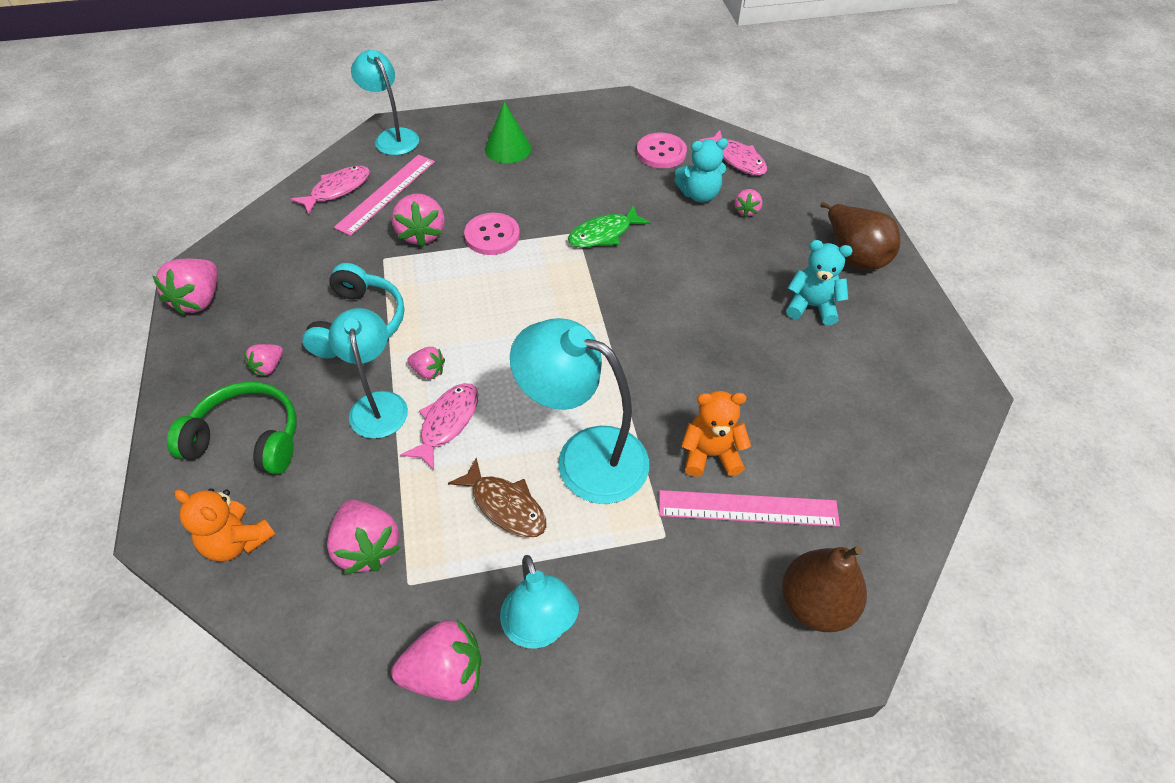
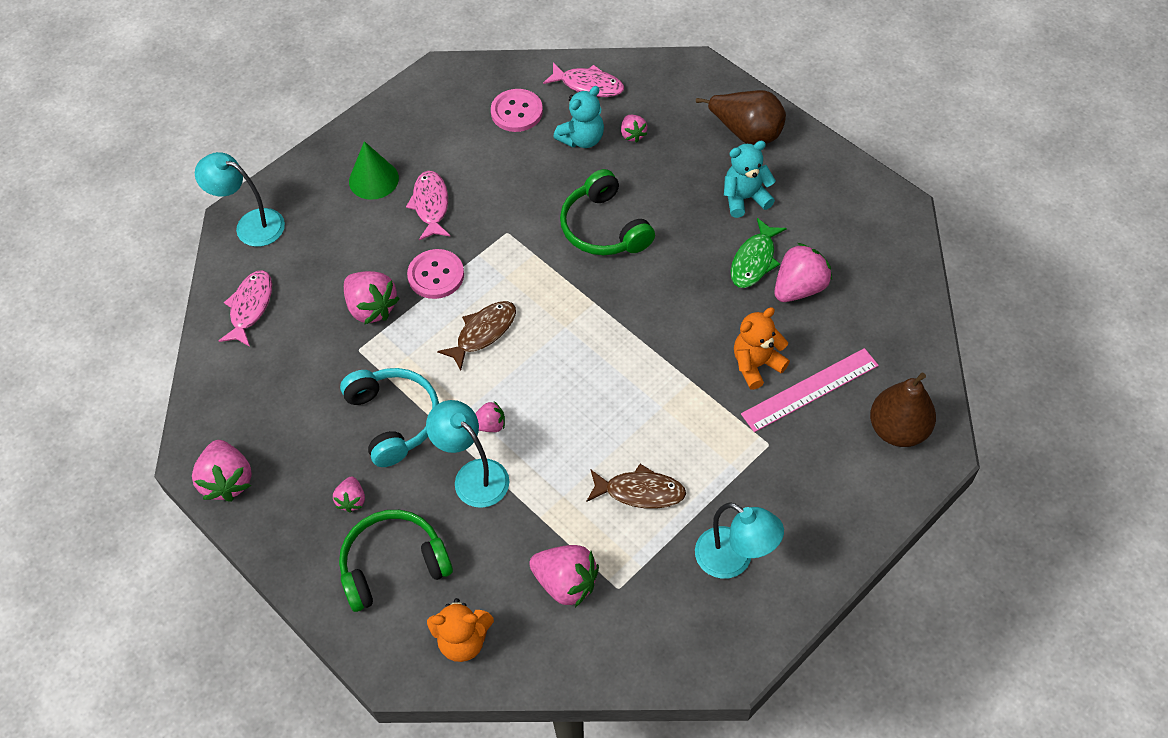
camera: 30 degrees left, 5 degrees up
pink ruler [334,155,435,236] -> none
pink strawberry [391,620,481,701] -> pink strawberry moved to [774,243,832,302]
pink fish [400,383,478,470] -> pink fish moved to [406,171,451,240]
turquoise lamp [510,318,649,504] -> none
green fish [568,205,650,247] -> green fish moved to [731,218,787,288]
none -> brown fish [437,301,516,371]
none -> green headphones [560,169,655,255]

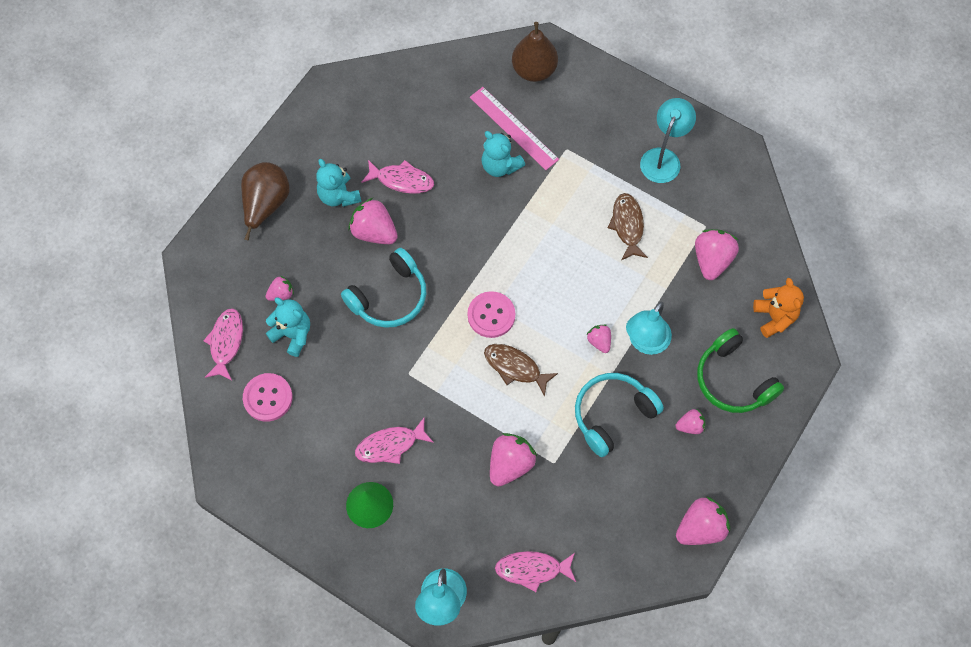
camera: 105 degrees left, 10 degrees up
pink button [407,249,464,299] -> pink button moved to [468,291,515,338]
green headphones [560,169,655,255] -> turquoise headphones [341,248,426,328]
green fish [731,218,787,288] -> pink fish [361,160,434,194]
orange teddy bear [734,307,790,390] -> turquoise teddy bear [481,131,525,177]
pink strawberry [774,243,832,302] -> pink strawberry moved to [349,198,398,244]

